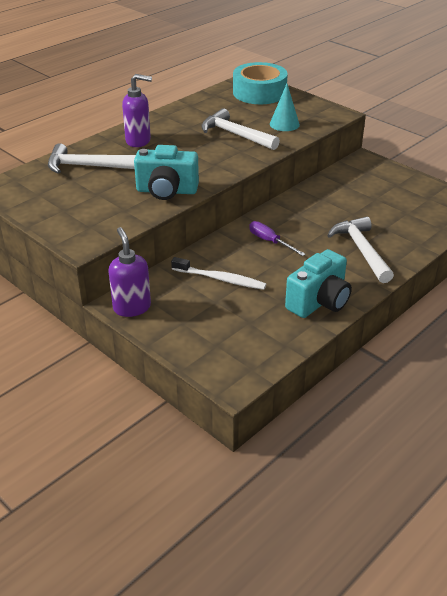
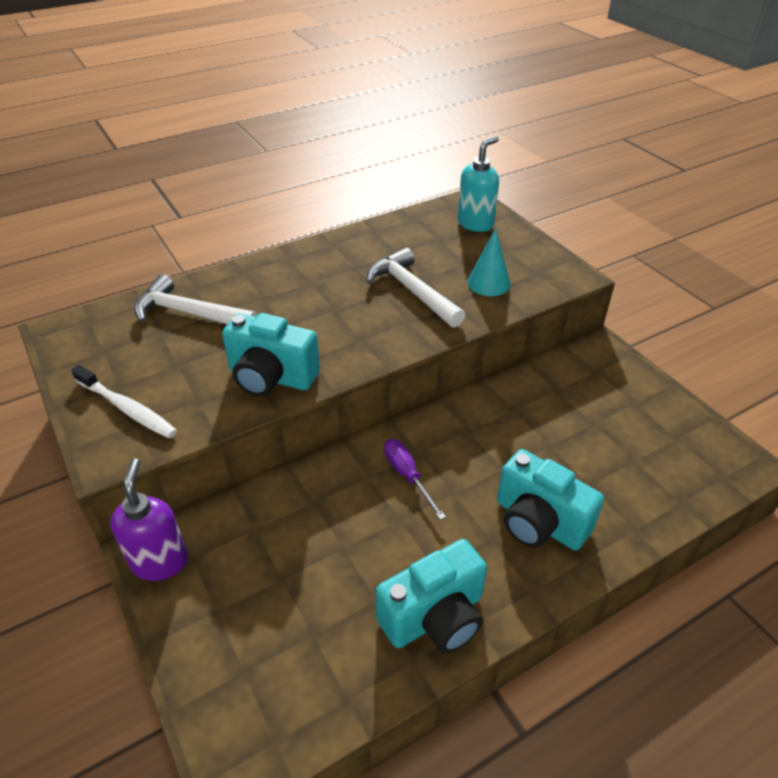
camera: 15 degrees right, 5 degrees up
purple soap dispenser [122,74,152,147] -> none
white toothbrush [171,257,266,290] -> white toothbrush moved to [71,364,177,438]
turquoise tape [233,62,288,104] -> turquoise soap dispenser [458,136,499,232]
white hammer [327,217,394,283] -> turquoise camera [497,449,604,550]

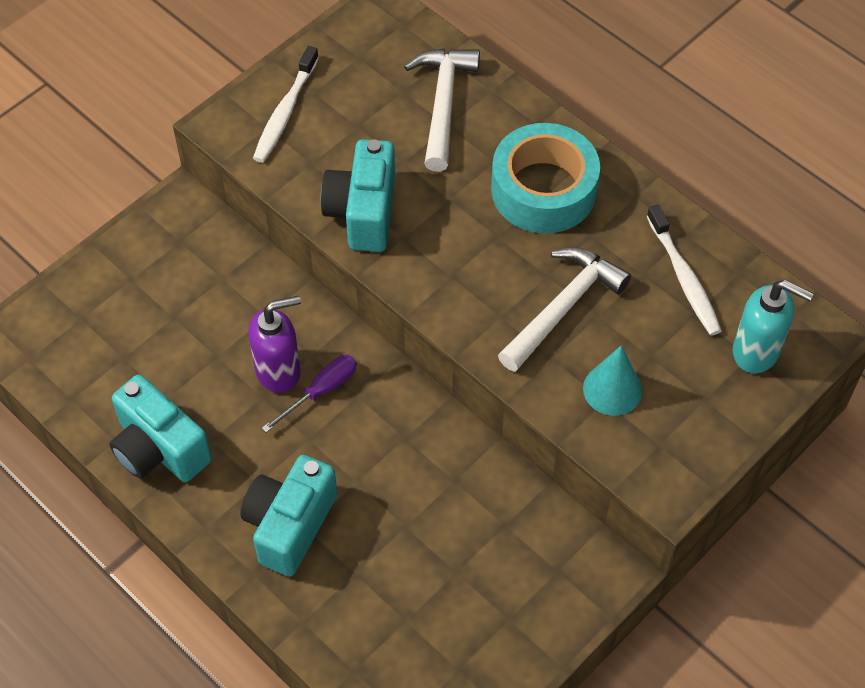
camera: 75 degrees right, 15 degrees up
purple soap dispenser [110,458,188,581] -> purple soap dispenser moved to [248,295,301,393]
none -> turquoise tape [491,123,600,234]
none -> white toothbrush [647,204,722,336]

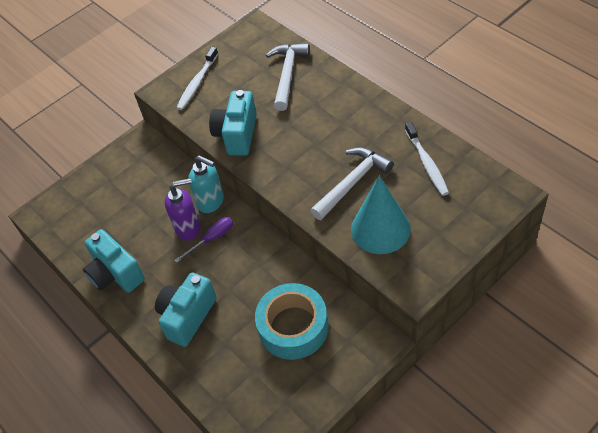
camera: 10 degrees right, 5 degrees down
turquoise tape [491,123,600,234] -> turquoise tape moved to [255,283,329,360]
turquoise cone [583,346,642,416] -> turquoise cone [351,176,411,254], size x1.64
turquoise soap dispenser [733,280,814,373] -> turquoise soap dispenser moved to [188,156,224,213]

